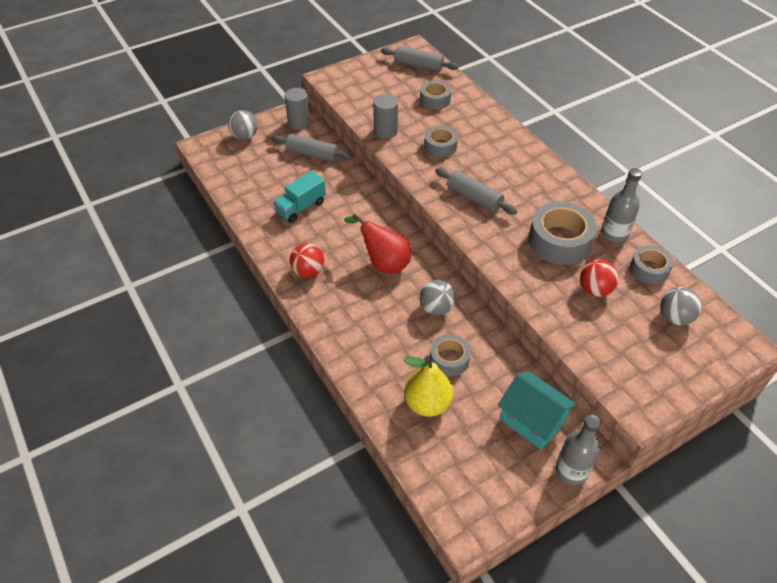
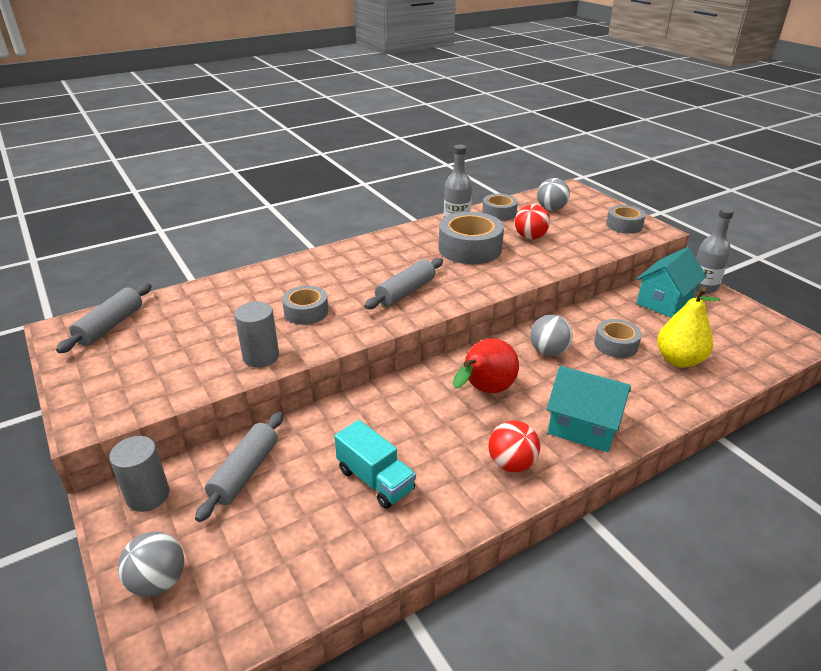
camera: 90 degrees left, 15 degrees down
grey tape [420,80,451,109] -> grey tape moved to [606,205,646,234]
none -> turquoise house [547,366,631,452]

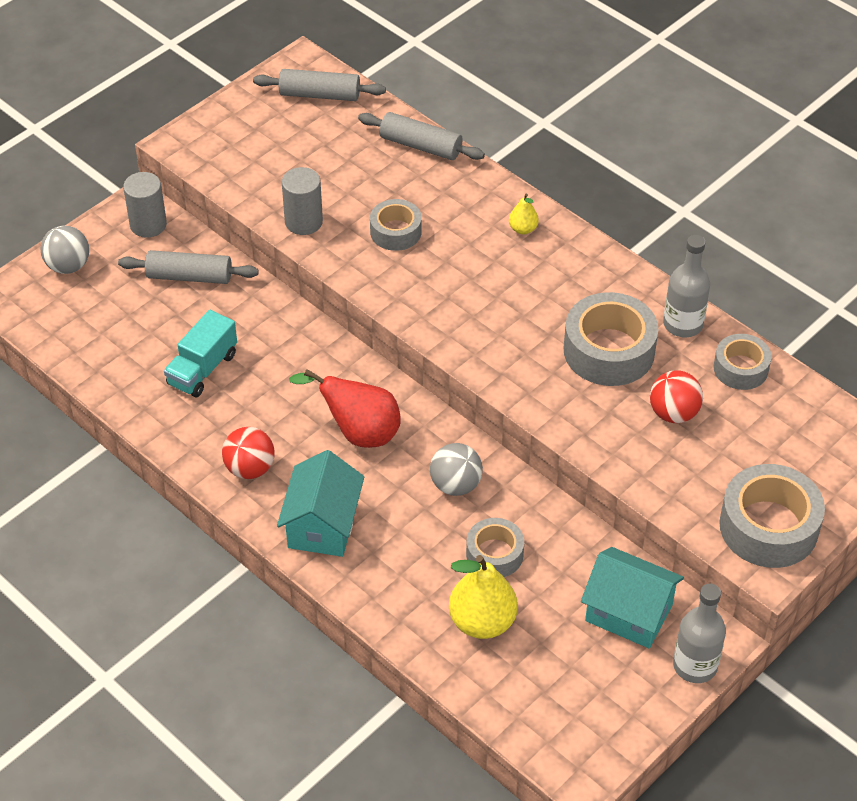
camera: 75 degrees right, 15 degrees up
grey rolling pin [364,258,443,309] -> grey rolling pin moved to [358,112,485,160]
grey ball [537,178,570,211] -> none
grey tape [606,205,646,234] -> grey tape [719,464,825,568], size x1.68
none -> yellow pear [509,194,539,234]

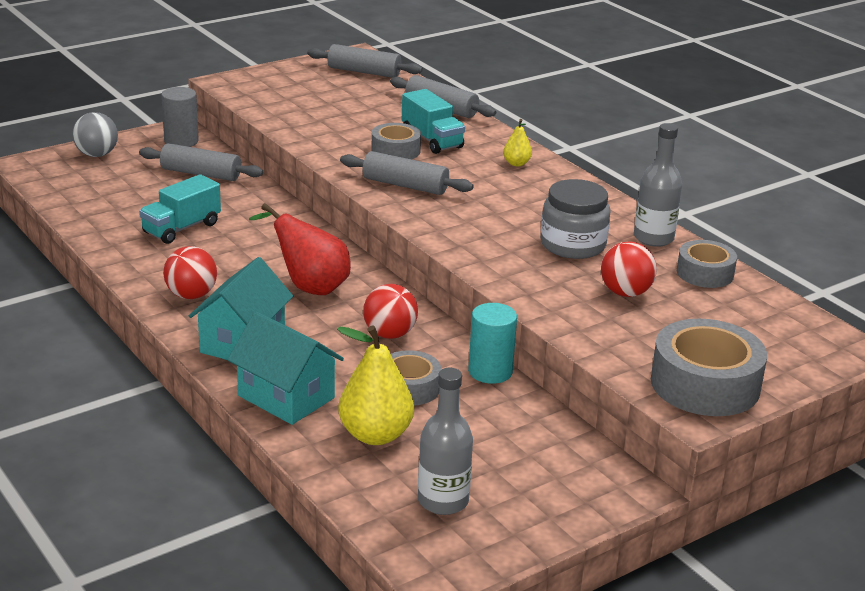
camera: 10 degrees right, 20 degrees down
grey cylinder [282,167,323,235] -> none
grey ball [430,443,483,496] -> red ball [363,284,418,339]
grey tape [564,292,659,386] -> grey jar [541,179,610,259]
turquoise house [581,547,684,648] -> turquoise house moved to [227,312,344,425]
grey bottle [673,584,726,683] -> grey bottle moved to [418,368,473,515]
none -> grey rolling pin [340,151,474,195]
none -> turquoise truck [402,89,465,154]
none -> turquoise cylinder [468,303,517,384]

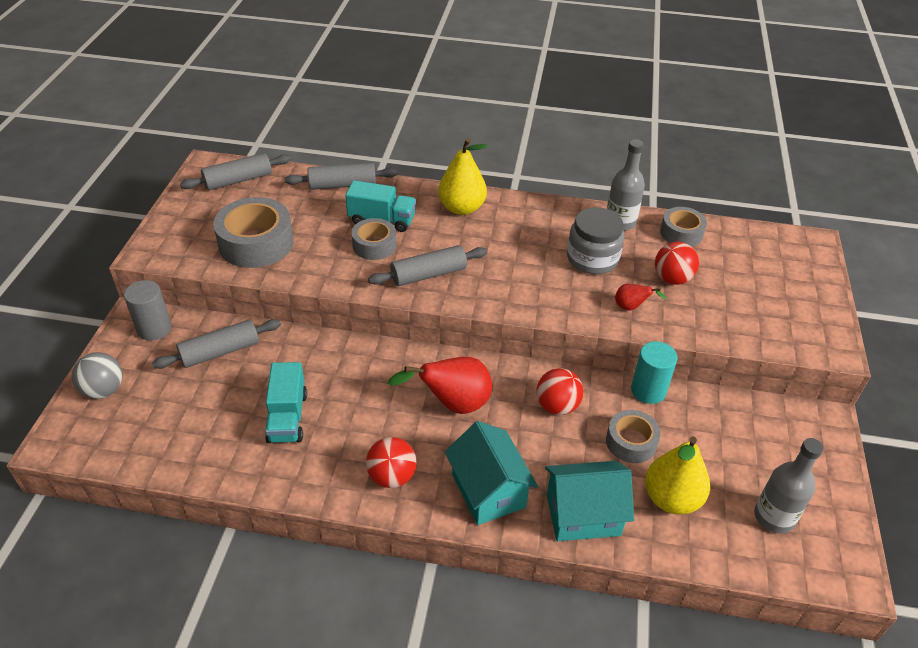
camera: 45 degrees left, 15 degrees up
yellow pear [503,119,532,166] -> yellow pear [438,138,488,215], size x2.00
grey tape [651,319,767,416] -> grey tape moved to [213,197,293,268]
none -> red pear [615,284,667,311]

